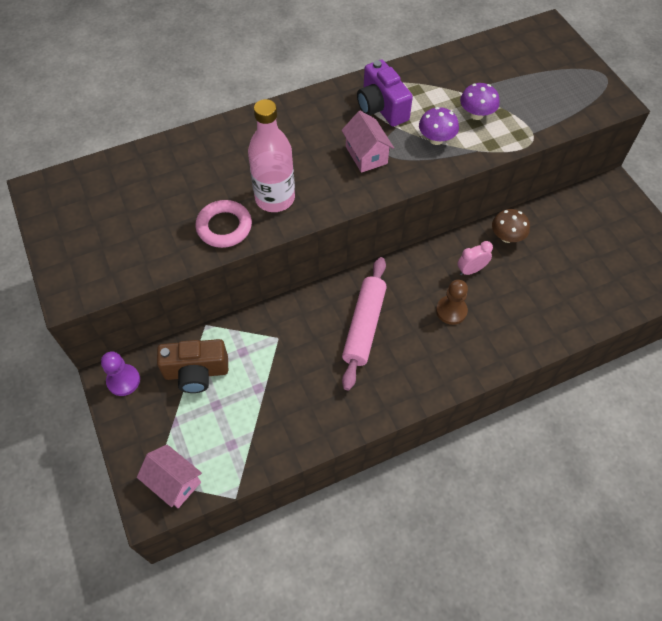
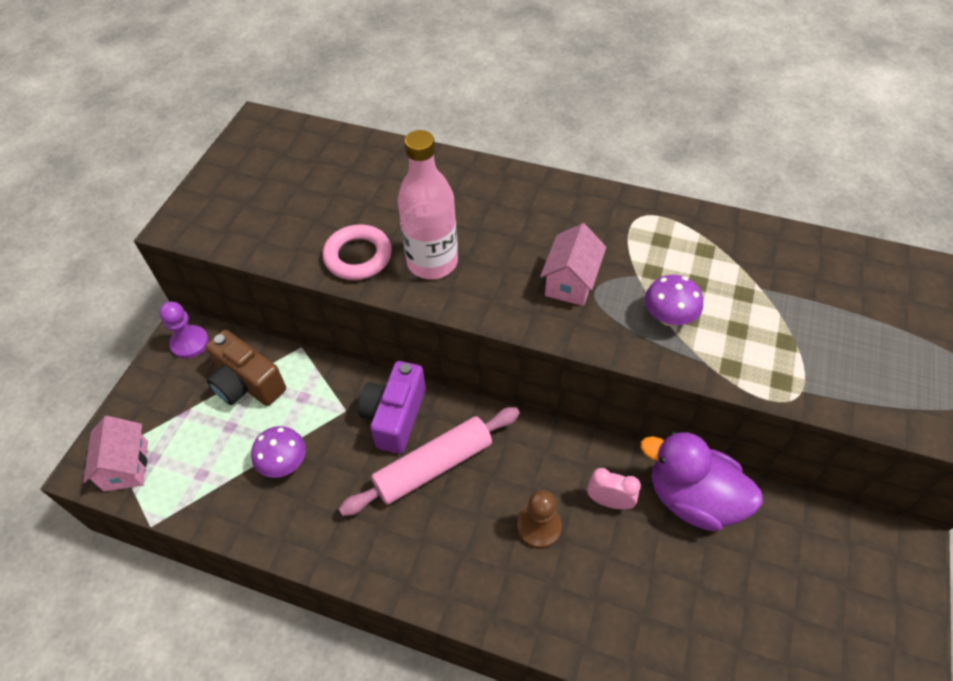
camera: 45 degrees right, 5 degrees down
purple camera [357,60,413,126] -> purple camera moved to [358,361,426,454]
purple mushroom [460,83,500,120] -> purple mushroom moved to [251,426,306,478]
brown mushroom [492,209,530,243] -> purple duck [640,432,763,531]

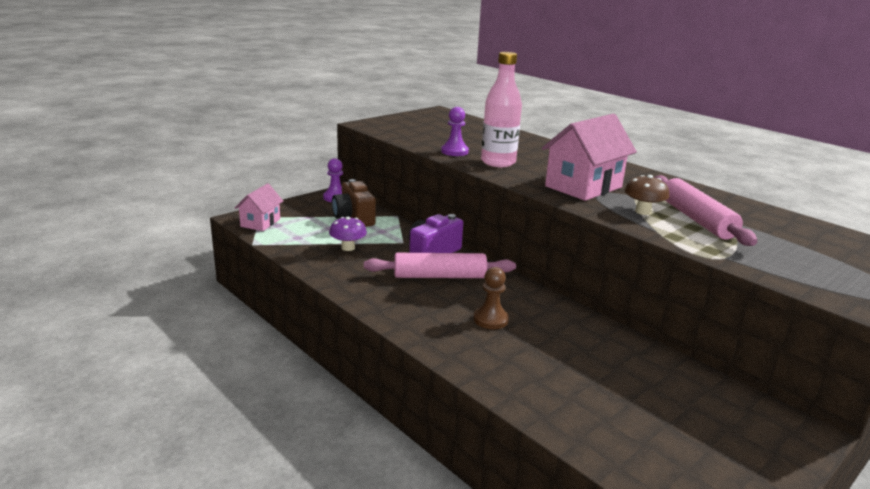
camera: 25 degrees right, 30 degrees down
pink ring [323,224,392,280] -> purple pawn [441,107,469,156]
pink house [540,223,606,306] -> pink house [542,114,637,201], size x1.69
pink clock [587,468,641,510] -> none
purple duck [640,432,763,531] -> none
purple mushroom [645,275,703,326] -> brown mushroom [625,175,669,215]
none -> pink rolling pin [654,175,758,246]

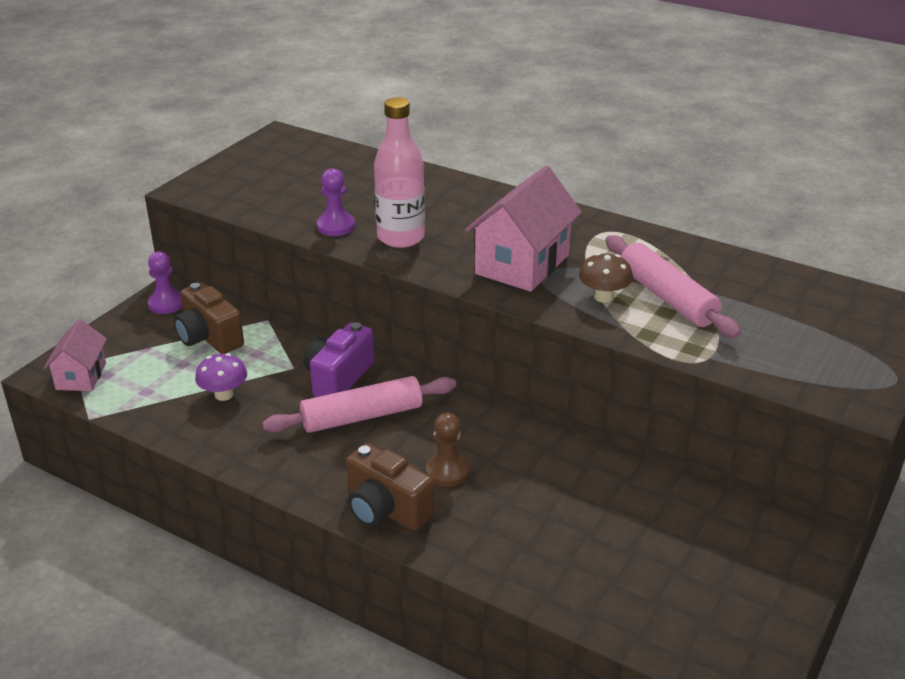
camera: 15 degrees left, 10 degrees up
none -> brown camera [346,443,434,531]

